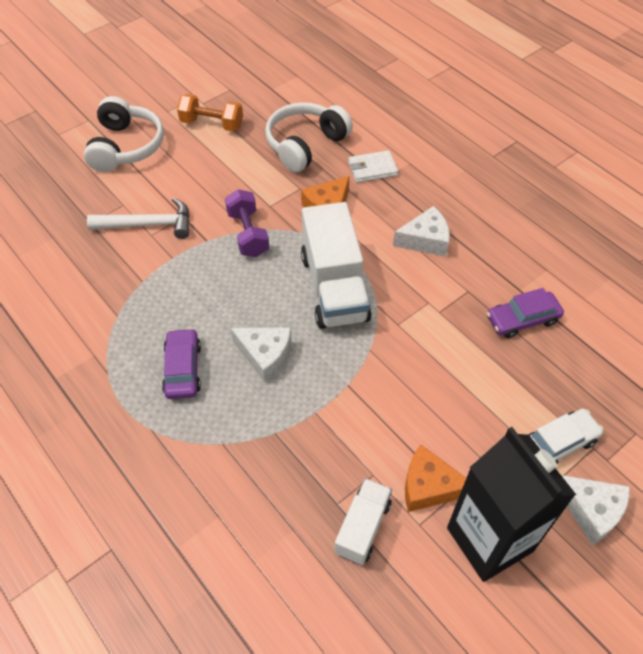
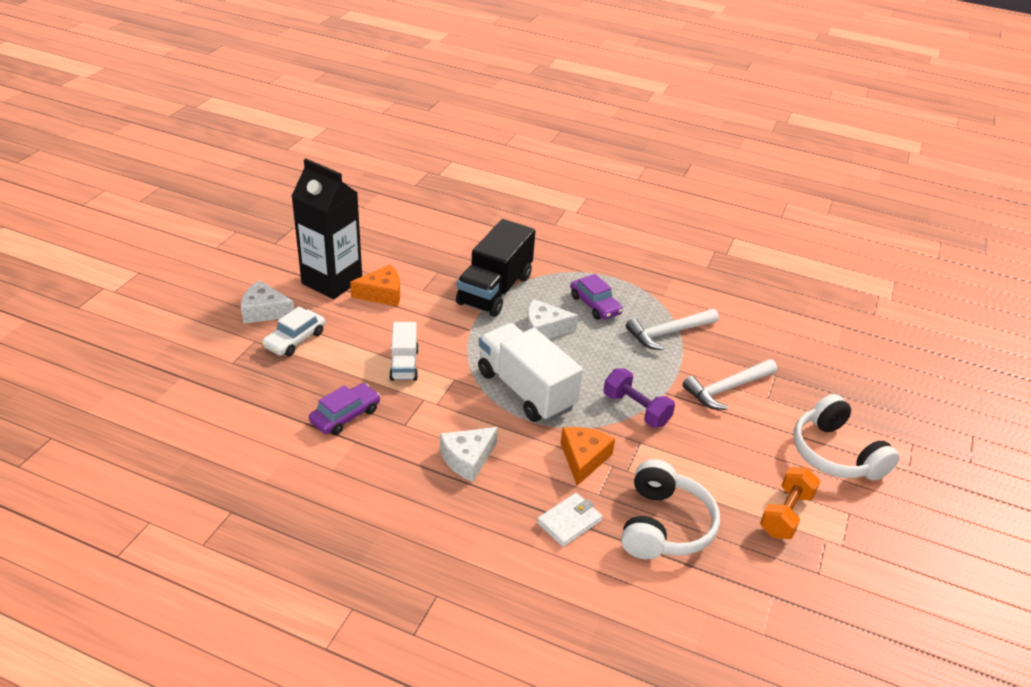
camera: 150 degrees right, 15 degrees down
orange dumbbell [177,94,243,131] -> orange dumbbell turned 45 degrees counterclockwise [760,467,820,539]
white truck [334,478,392,565] -> white truck moved to [389,322,419,381]
none -> black truck [456,219,535,317]
none -> white hammer [626,309,719,350]

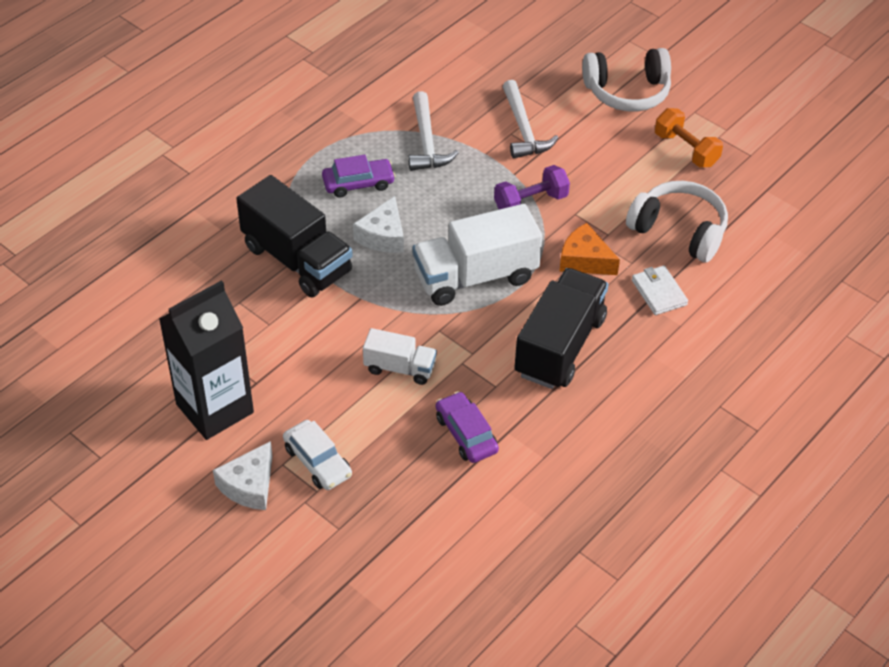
camera: 70 degrees left, 10 degrees up
orange cheese [350,264,400,307] -> none
white cheese [440,427,498,482] -> black truck [514,268,609,389]

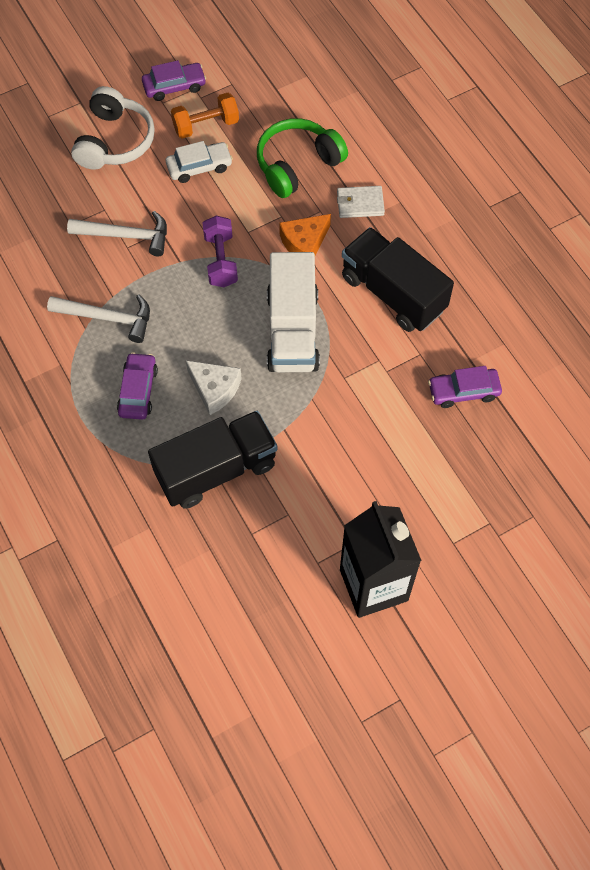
camera: 70 degrees left, 15 degrees up
white cheese [213,441,273,510] -> none
white car [283,420,352,490] -> white car moved to [166,141,233,183]
white truck [363,328,437,385] -> none
white headphones [626,181,728,263] -> green headphones [257,118,348,198]
none -> purple car [142,60,206,101]

